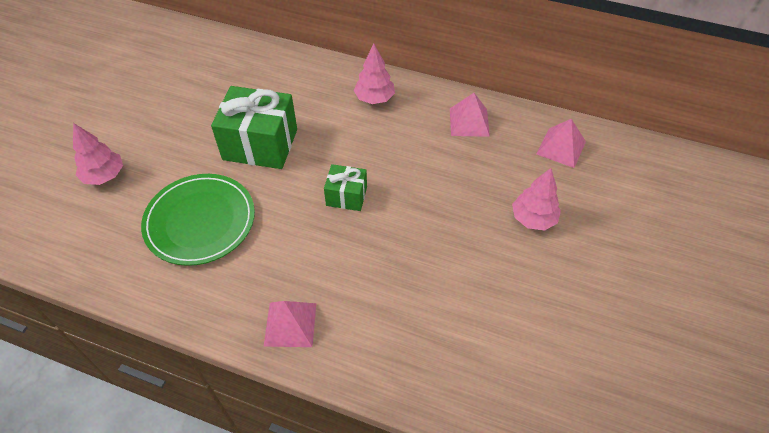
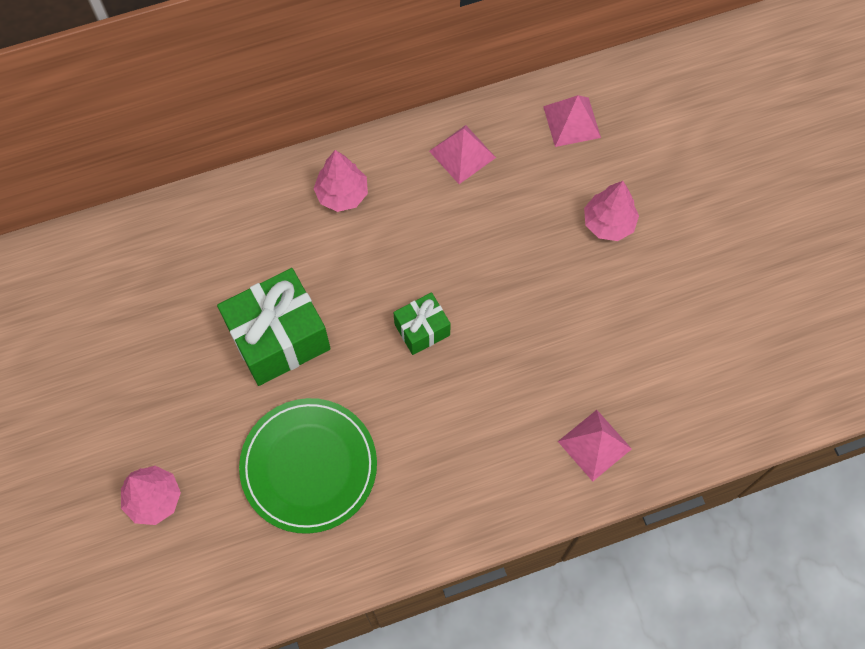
camera: 40 degrees left, 15 degrees up
pink pyramid [264,301,316,347] -> pink pyramid moved to [558,410,632,481]

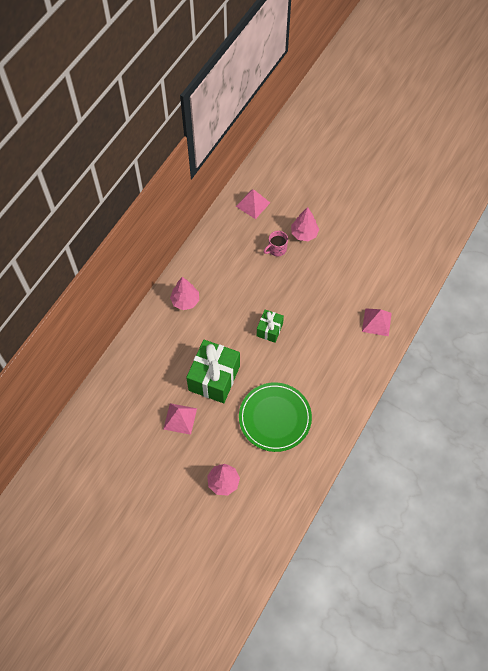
camera: 40 degrees left, 5 degrees down
pink pyramid [429,125,496,184] -> pink pyramid moved to [163,403,197,435]
none -> pink mug [264,231,288,256]

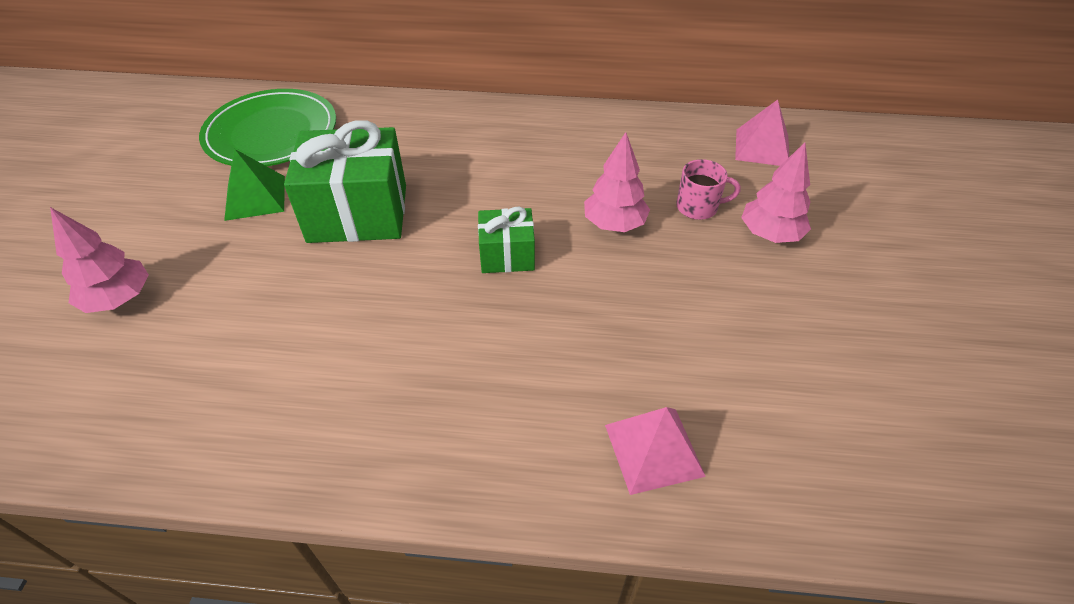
camera: 65 degrees right, 15 degrees down
pink pyramid [163,403,197,435] -> green pyramid [224,149,285,221]
pink tree [170,277,199,310] -> pink tree moved to [584,132,650,232]
green plate [239,382,312,452] -> green plate moved to [199,89,336,166]
pink mug [264,231,288,256] -> pink mug turned 150 degrees clockwise [676,159,740,220]

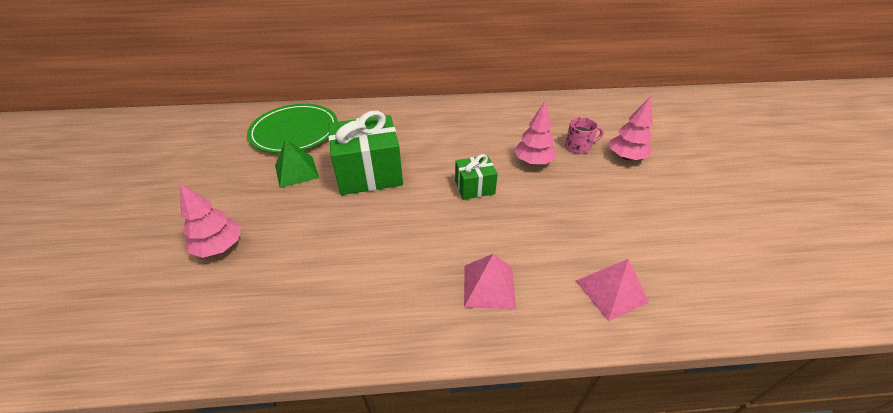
camera: 10 degrees left, 5 degrees down
pink pyramid [735,100,789,166] -> pink pyramid moved to [464,254,516,309]

